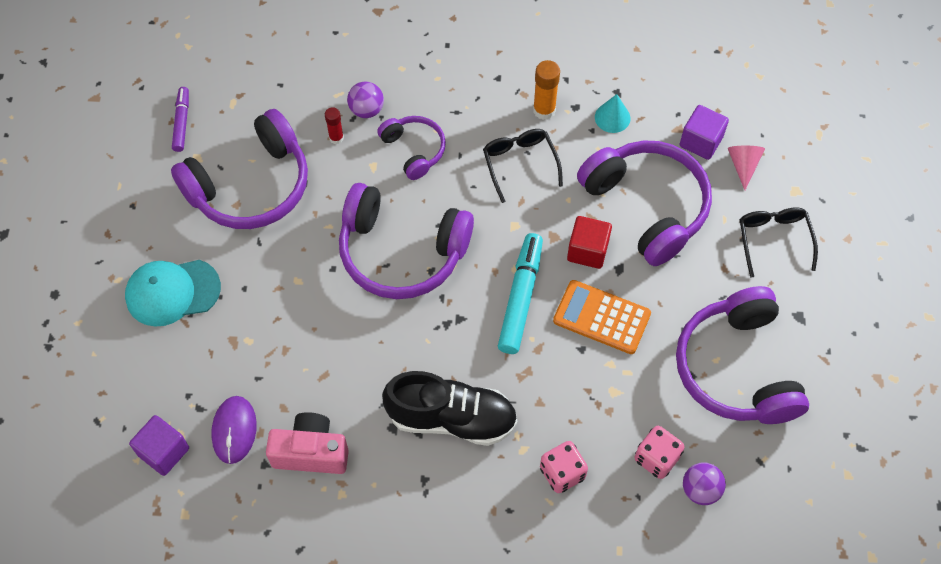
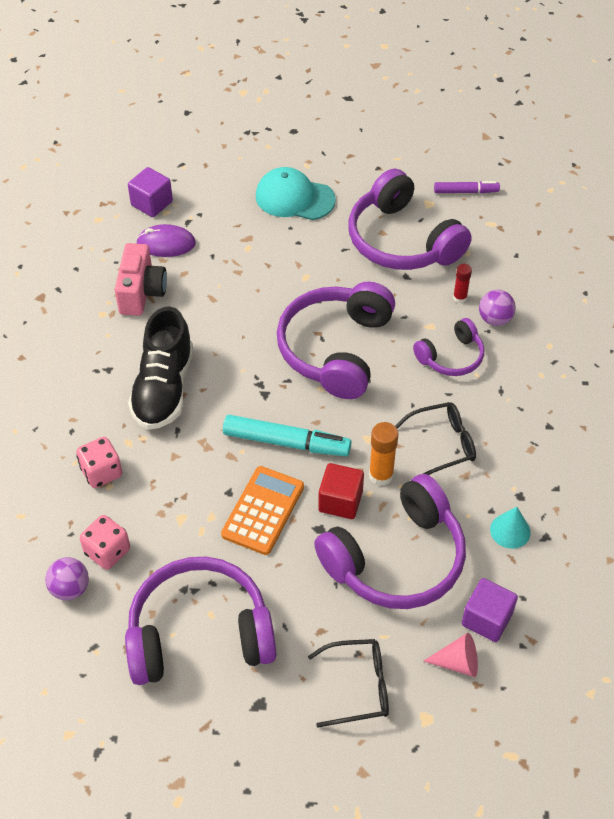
camera: 90 degrees right, 10 degrees down
turquoise cap [125,260,221,327] -> turquoise cap turned 60 degrees counterclockwise [256,167,336,220]
orange glue stick [533,60,560,120] -> orange glue stick moved to [369,422,399,486]

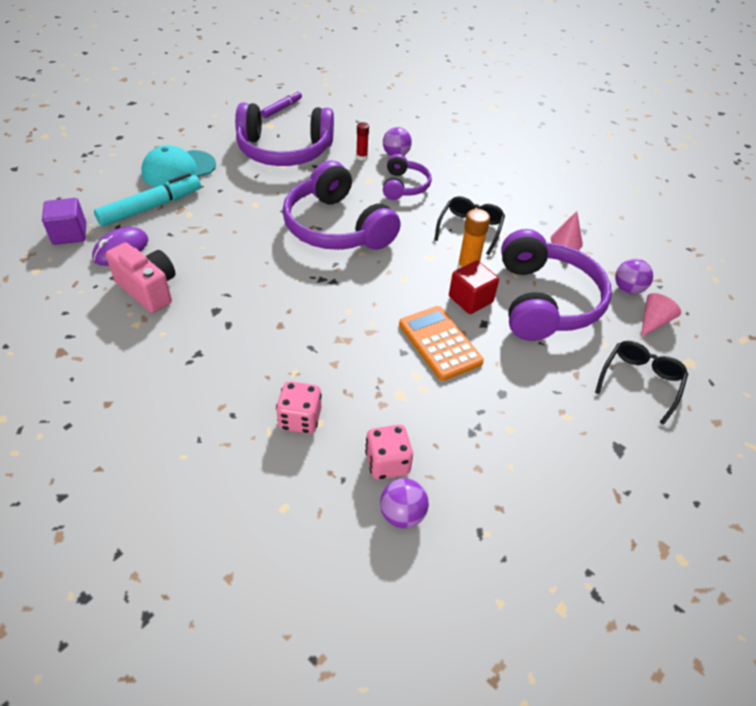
camera: 55 degrees left, 5 degrees down
purple headphones [125,557,276,685] -> none
black shoe [128,306,193,430] -> none
turquoise marker [223,415,352,456] -> turquoise marker moved to [94,173,201,226]
purple cube [462,578,518,642] -> purple ball [615,259,653,294]
turquoise cone [490,507,531,549] -> pink cone [551,211,583,250]

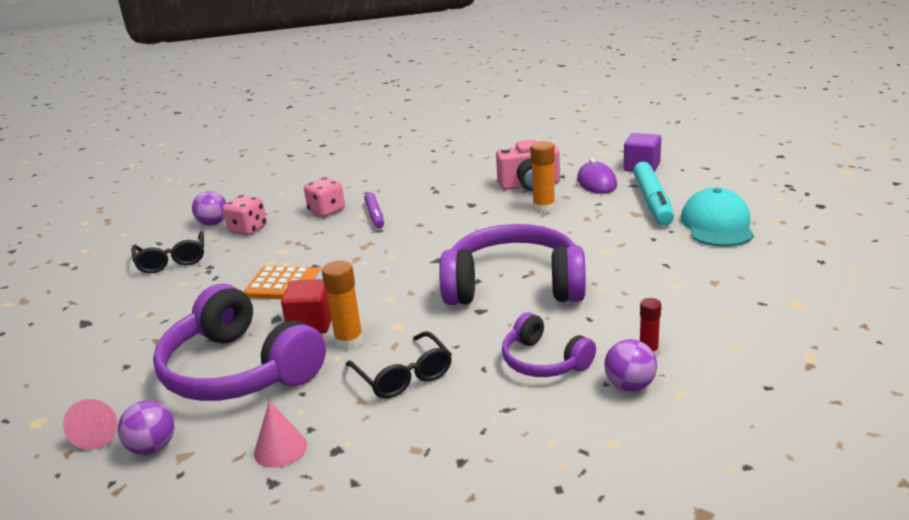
camera: 135 degrees right, 20 degrees down
purple headphones [235,103,334,166] -> none
purple marker [261,90,302,118] -> purple marker moved to [364,192,384,228]
black glasses [595,341,688,425] -> black glasses moved to [131,231,204,273]
none -> orange glue stick [530,141,555,213]

